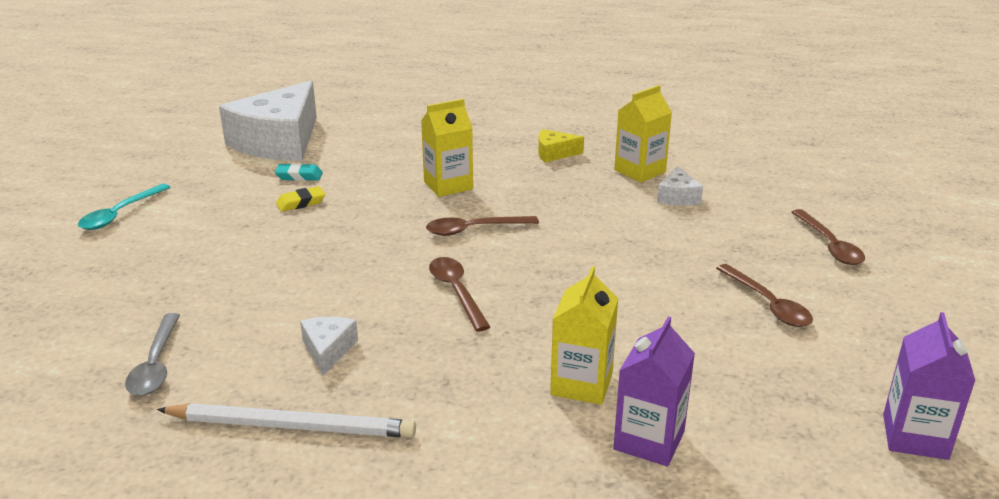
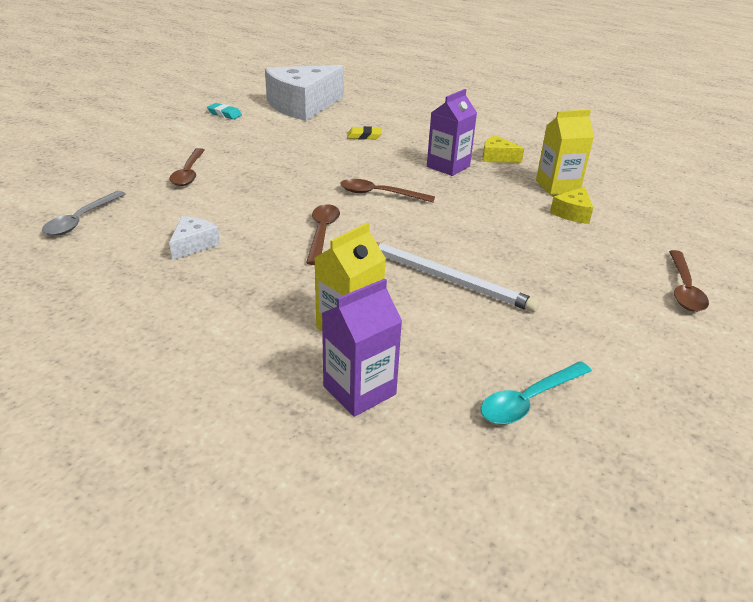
camera: 25 degrees right, 5 degrees up
turquoise spoon [78,184,171,230] -> turquoise spoon moved to [480,361,592,424]
white pencil [157,403,416,438] -> white pencil moved to [376,242,540,312]
turquoise eraser [275,163,323,181] -> turquoise eraser moved to [207,103,242,119]
yellow eraser [276,186,325,212] -> yellow eraser moved to [347,126,382,140]
yellow carton [421,99,473,197] -> none
white cheese [657,166,703,205] -> yellow cheese [550,187,593,224]
brown spoon [716,264,813,327] -> brown spoon moved to [169,148,205,186]
purple carton [883,312,975,460] -> purple carton moved to [427,89,477,176]

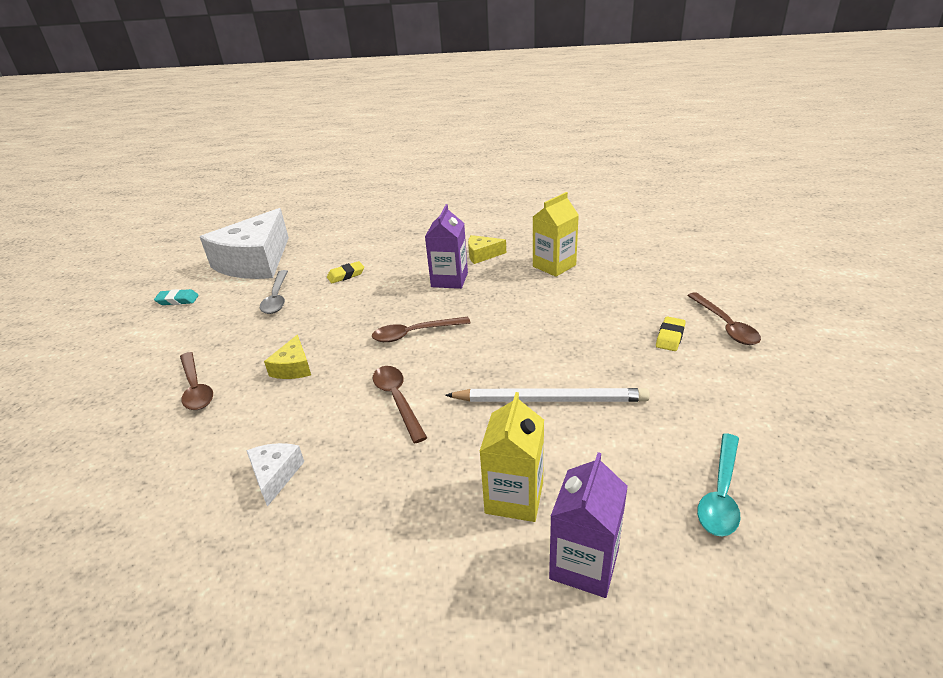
camera: 25 degrees left, 0 degrees up
grey spoon [42,191,126,236] -> grey spoon moved to [260,270,288,314]
yellow cheese [550,187,593,224] -> yellow cheese moved to [264,335,311,379]
none -> yellow eraser [656,316,686,351]

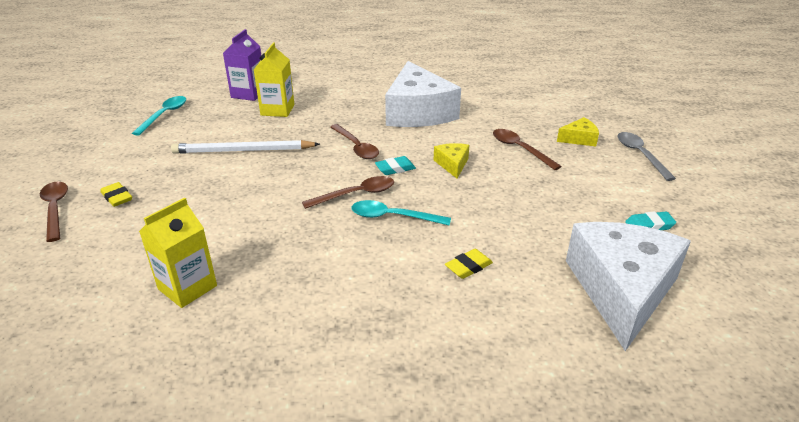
camera: 170 degrees right, 0 degrees up
white cheese [246,443,304,507] -> white cheese [385,61,461,127], size x2.36
grey spoon [260,270,288,314] -> grey spoon moved to [617,132,676,181]
purple carton [425,204,468,289] -> none
yellow cheese [468,235,506,264] -> yellow cheese moved to [557,117,599,146]
yellow eraser [656,316,686,351] -> yellow eraser turned 60 degrees counterclockwise [101,182,132,207]
none -> turquoise spoon [351,200,451,226]
none -> turquoise eraser [375,156,416,175]

